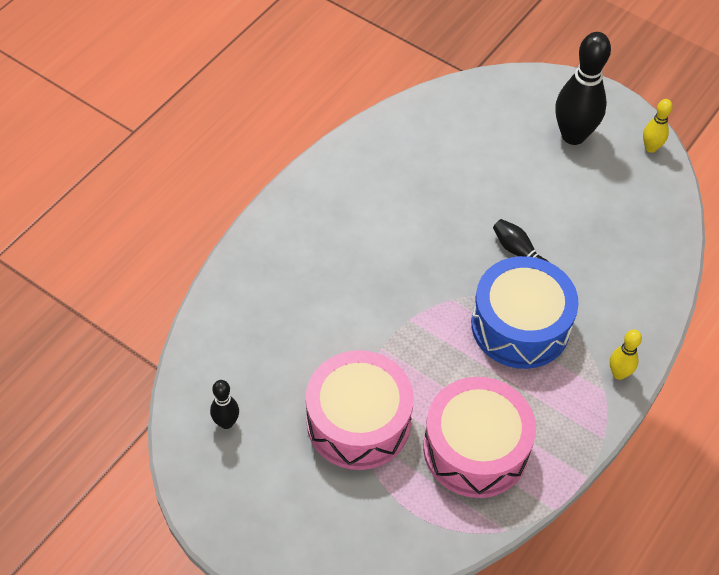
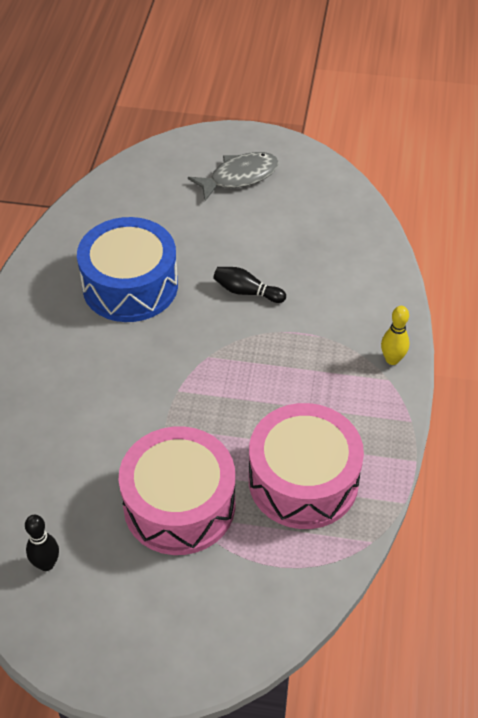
camera: 25 degrees left, 5 degrees down
blue drum [471,256,579,369] -> blue drum moved to [77,217,178,322]
black bowling pin [555,32,611,145] -> grey fish [188,152,279,201]
yellow bowling pin [643,99,673,153] -> none

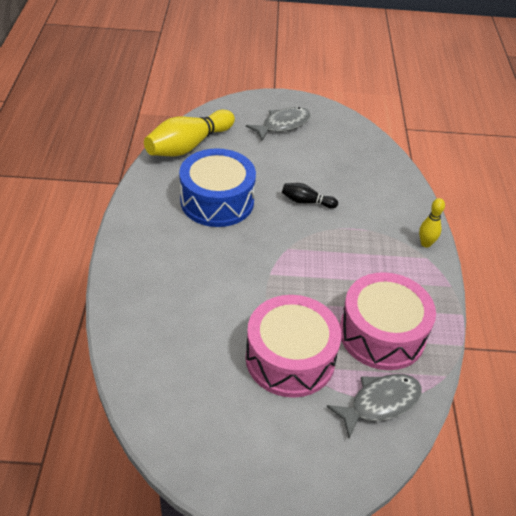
camera: 10 degrees left, 5 degrees down
black bowling pin [25,515,59,571] -> none
none -> yellow bowling pin [144,110,235,156]
none -> grey fish [327,374,422,438]

